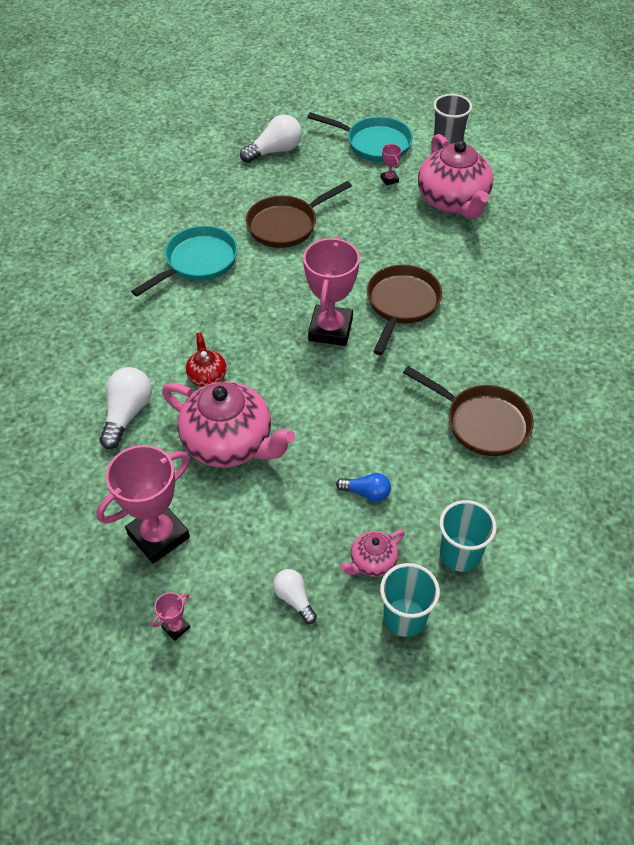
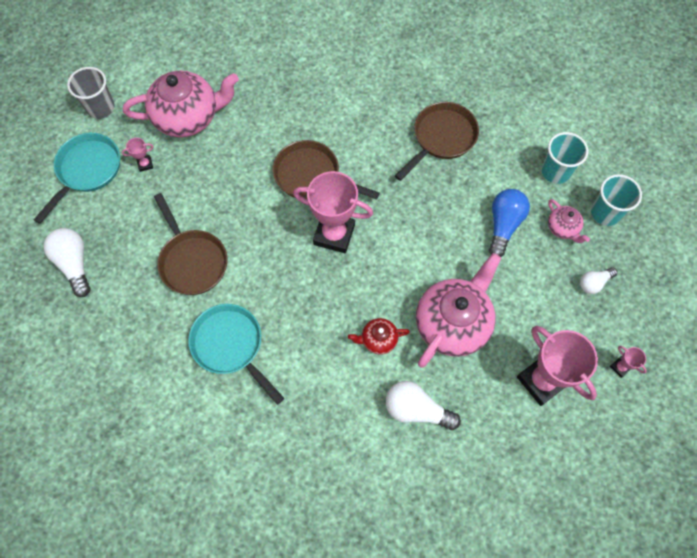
camera: 85 degrees left, 15 degrees up
blue light bulb [336,473,391,502] -> blue light bulb [489,189,530,257], size x1.66

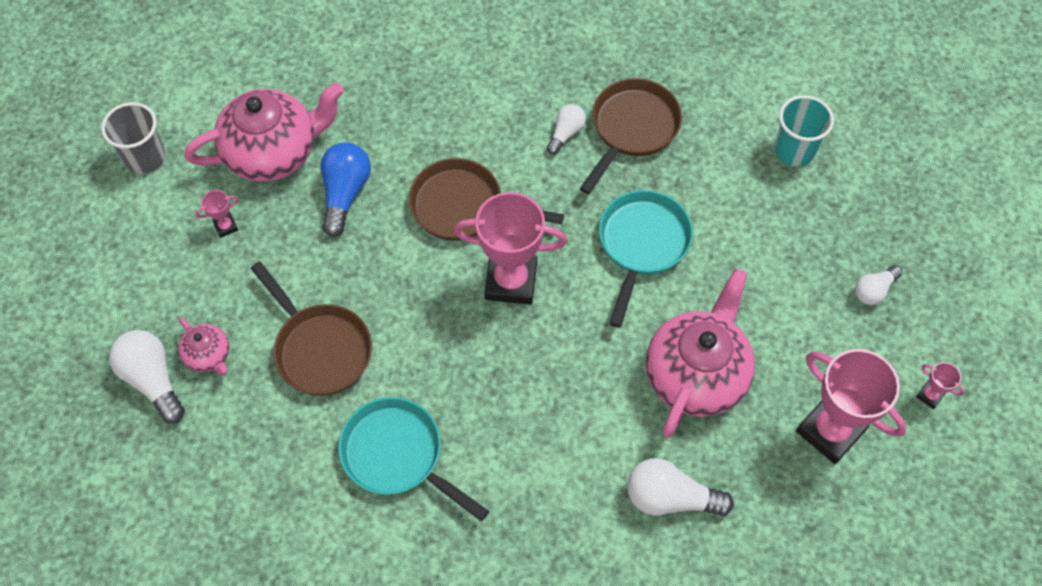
camera: 10 degrees left, 5 degrees down
turquoise pan [34,133,120,224] -> turquoise pan moved to [599,190,693,328]
red teapot [348,318,410,355] -> none
blue light bulb [489,189,530,257] -> blue light bulb moved to [320,142,371,237]
pink teapot [548,199,590,243] -> pink teapot moved to [178,318,229,375]
turquoise cup [591,174,642,226] -> none
none -> white light bulb [547,104,586,155]

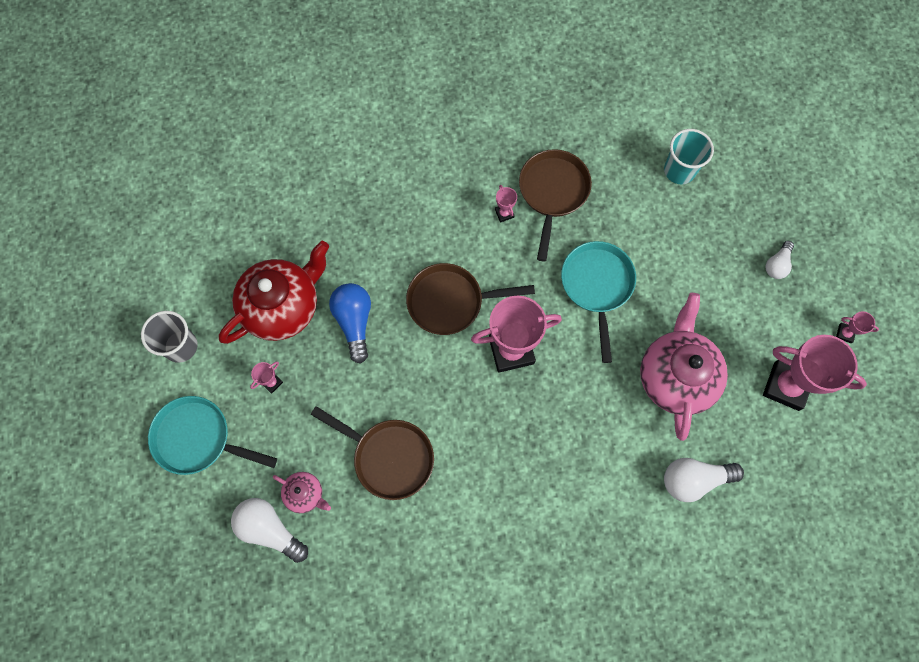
camera: 20 degrees left, 10 degrees up
pink teapot [185,82,344,182] -> red teapot [219,241,329,344]
turquoise pan [338,397,489,521] -> turquoise pan moved to [148,396,277,475]
white light bulb [547,104,586,155] -> pink trophy [495,185,517,223]

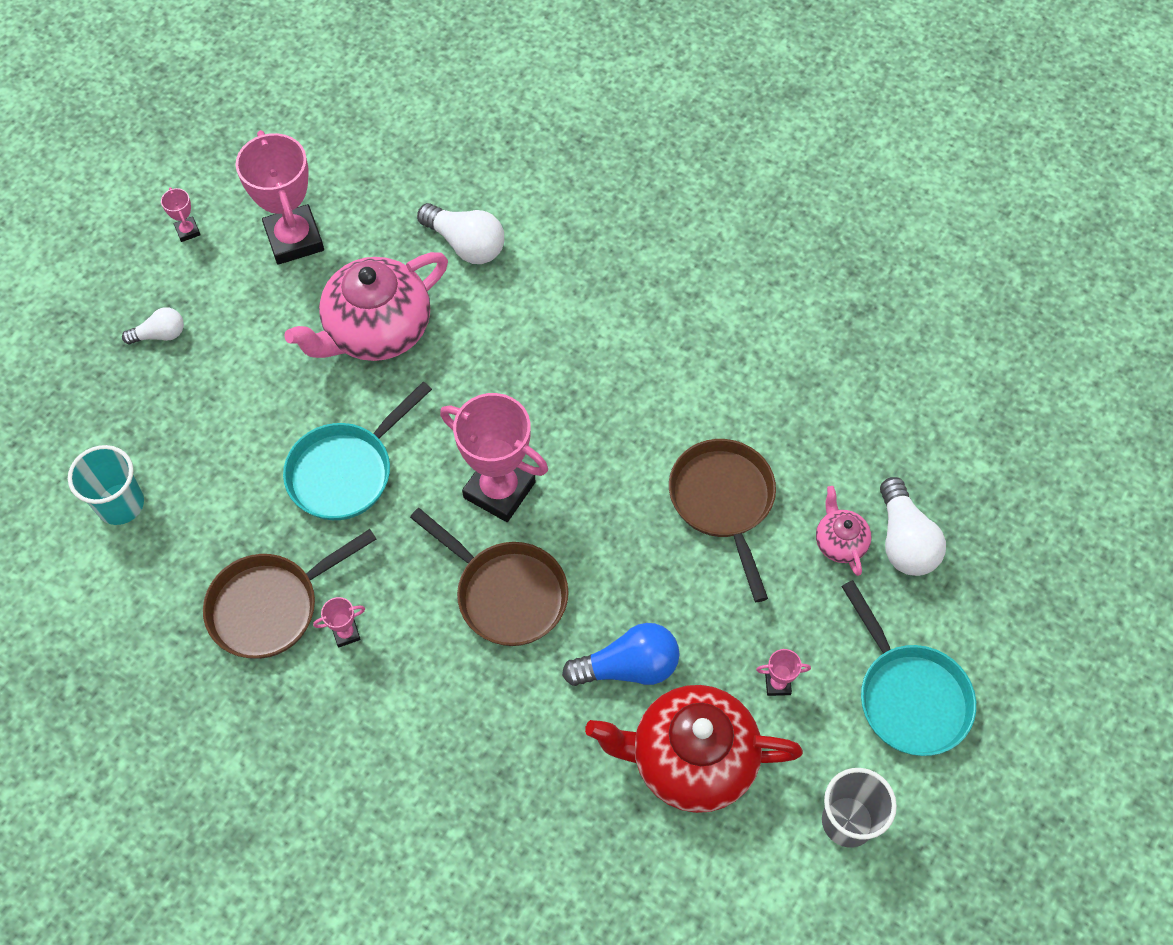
camera: 135 degrees left, 10 degrees down
blue light bulb [329,283,371,364] -> blue light bulb turned 135 degrees counterclockwise [562,623,680,686]
pink trophy [495,185,517,223] -> pink trophy turned 45 degrees clockwise [313,597,365,647]

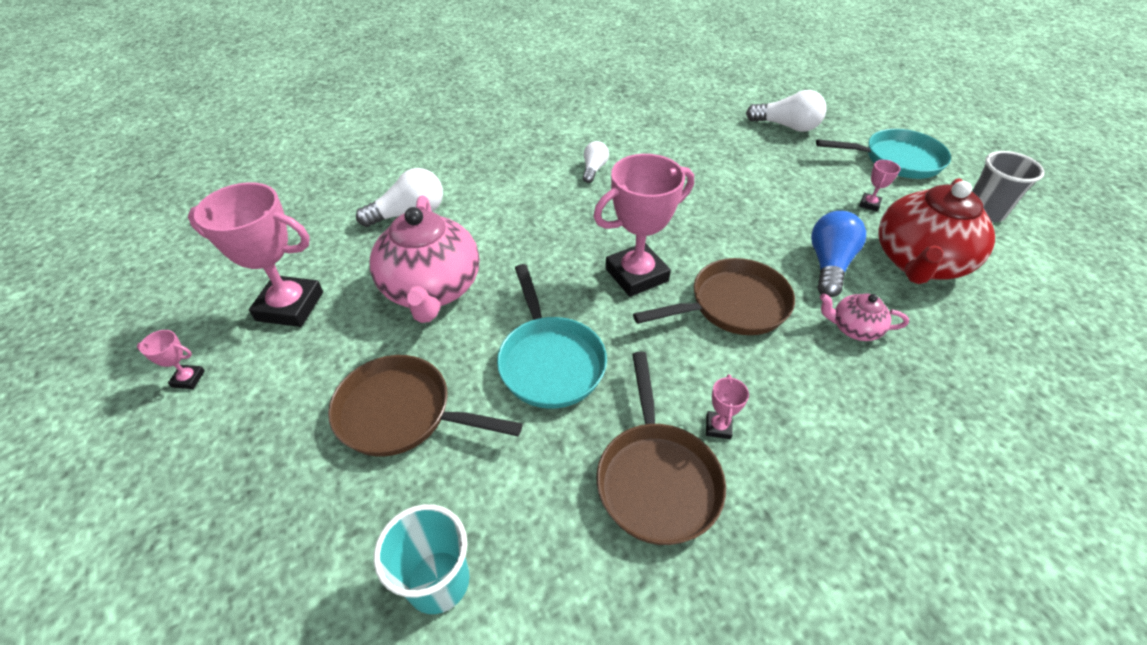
camera: 60 degrees left, 15 degrees down
white light bulb [122,307,184,344] -> white light bulb moved to [583,141,609,183]
brown pan [669,439,776,602] -> brown pan moved to [328,355,523,456]
pink teapot [816,486,871,576] -> pink teapot moved to [820,293,909,341]

